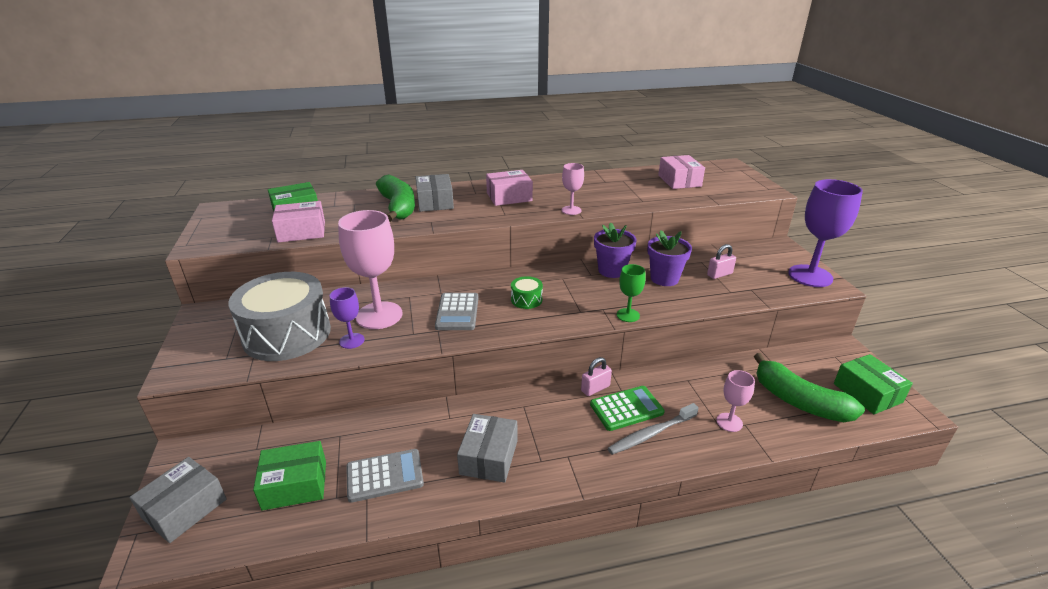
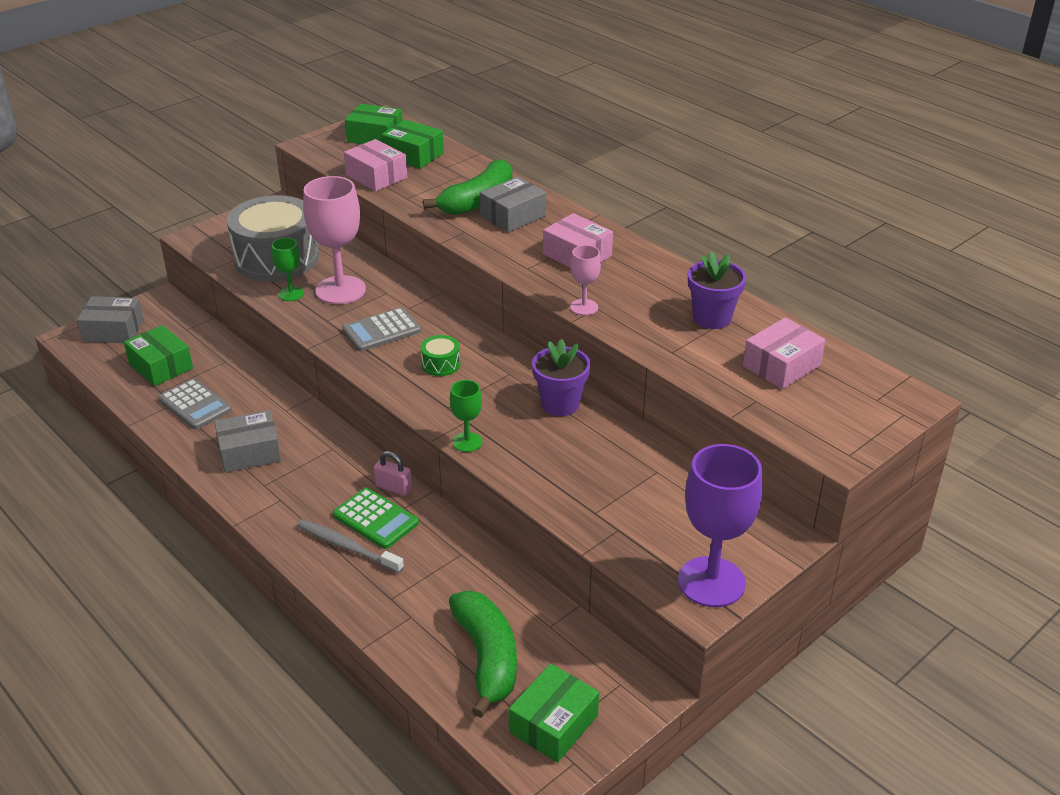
camera: 60 degrees right, 5 degrees up
purple goblet [330,287,365,349] -> green goblet [272,238,304,301]
purple flower pot [647,230,692,286] -> purple flower pot moved to [688,251,746,329]
pink padlock [707,244,736,279] -> none
pink goblet [716,370,755,432] -> none
green banana [754,353,865,422] -> green banana turned 150 degrees clockwise [449,591,517,718]
none -> green box [345,104,403,144]

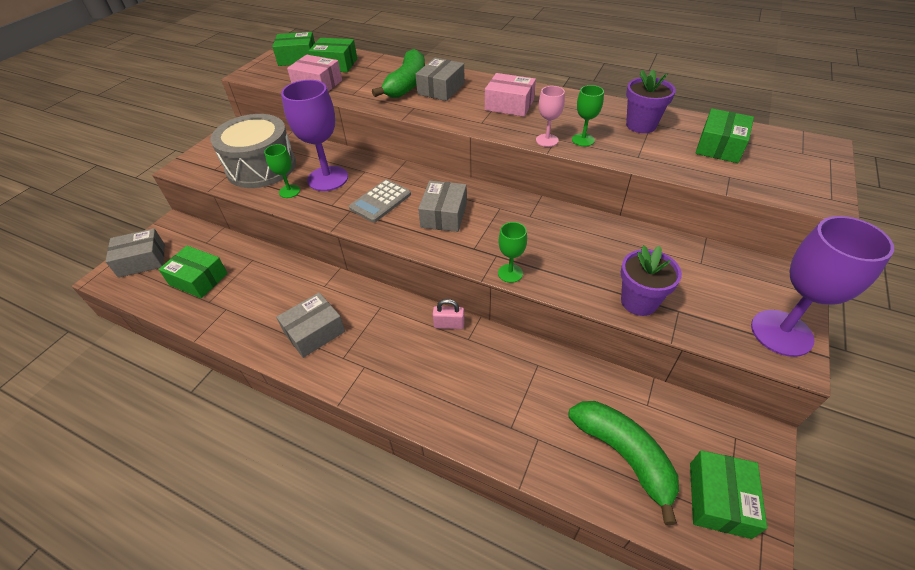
camera: 20 degrees left, 10 degrees up
grey calculator [158,378,232,429] -> none
grey toothbrush [297,519,404,573] -> none
pink goblet [303,176,366,304] -> purple goblet [281,80,348,191]
green calculator [333,488,419,549] -> none
green drum [420,335,460,376] -> grey box [418,181,467,232]
purple flower pot [532,339,591,416] -> purple flower pot moved to [621,245,682,316]
pink box [743,318,825,389] -> green box [695,109,754,163]
none -> green goblet [572,85,604,146]

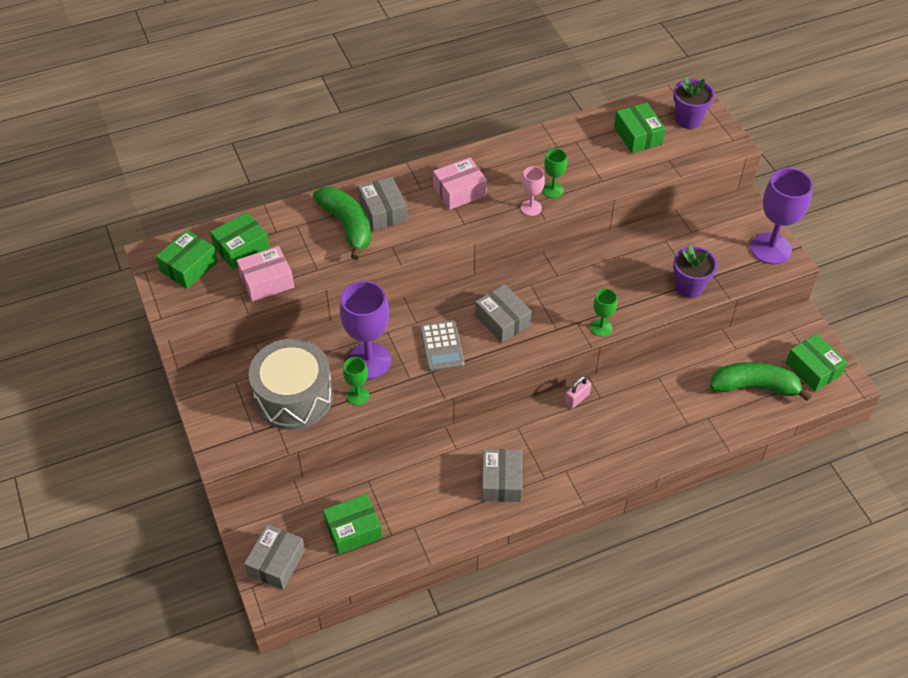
camera: 50 degrees left, 5 degrees up
purple flower pot [626,69,676,133] -> purple flower pot moved to [673,77,715,129]

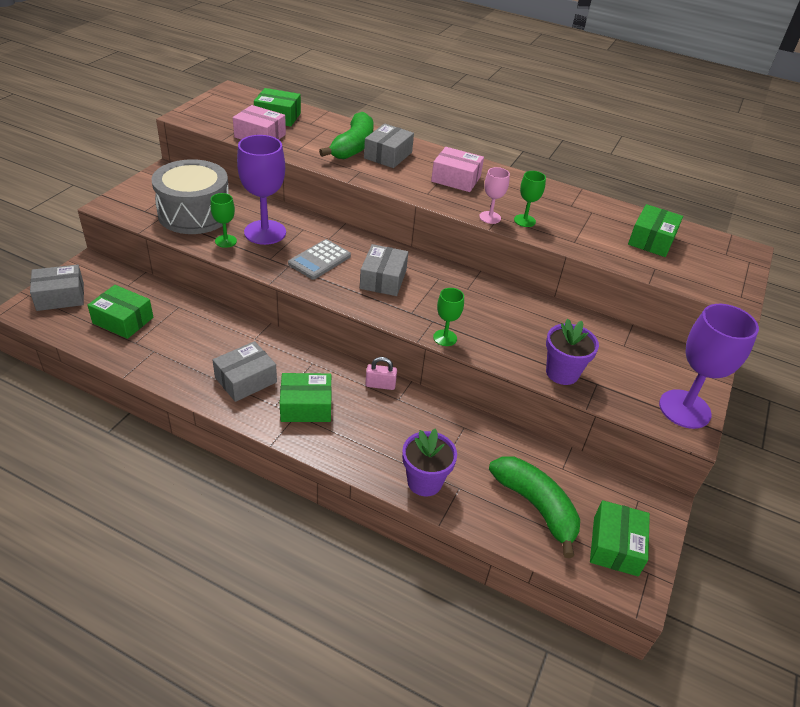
camera: 45 degrees right, 10 degrees down
green box [156,230,218,289] -> green box moved to [280,373,332,422]
purple flower pot [673,77,715,129] -> purple flower pot moved to [402,429,457,496]

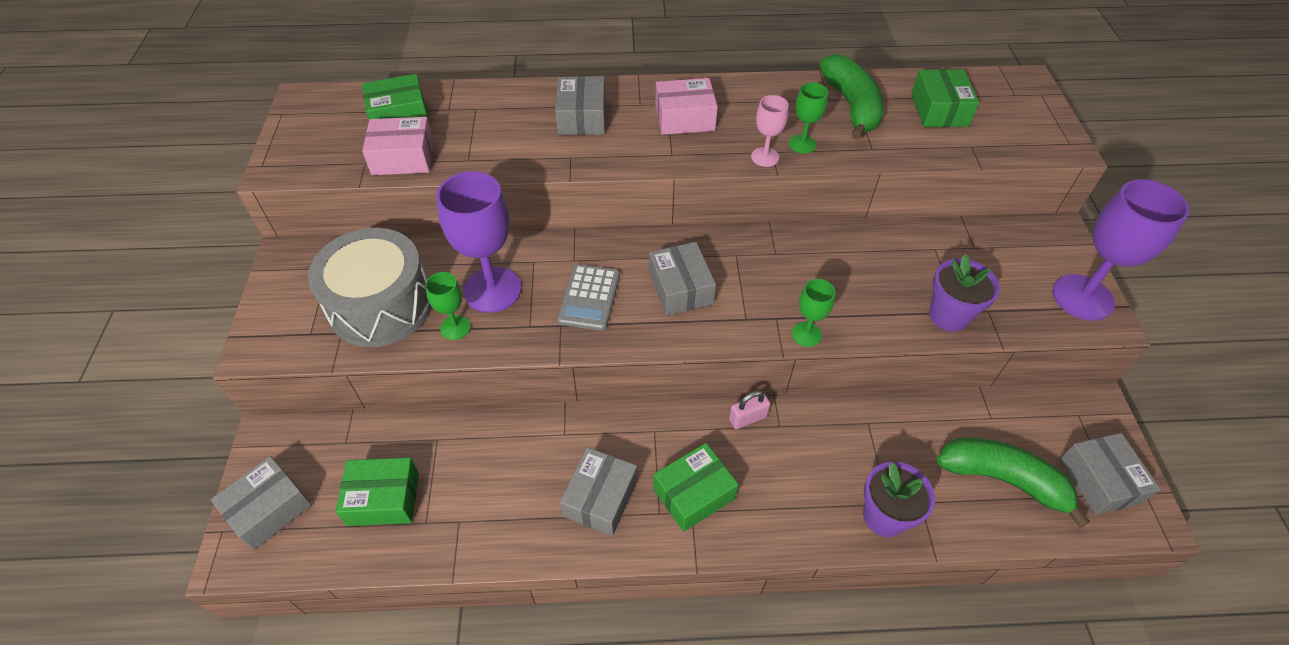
camera: 25 degrees left, 10 degrees up
green banana [319,112,374,159] -> green banana moved to [819,54,884,140]
green box [590,500,650,576] -> grey box [1059,433,1160,515]

